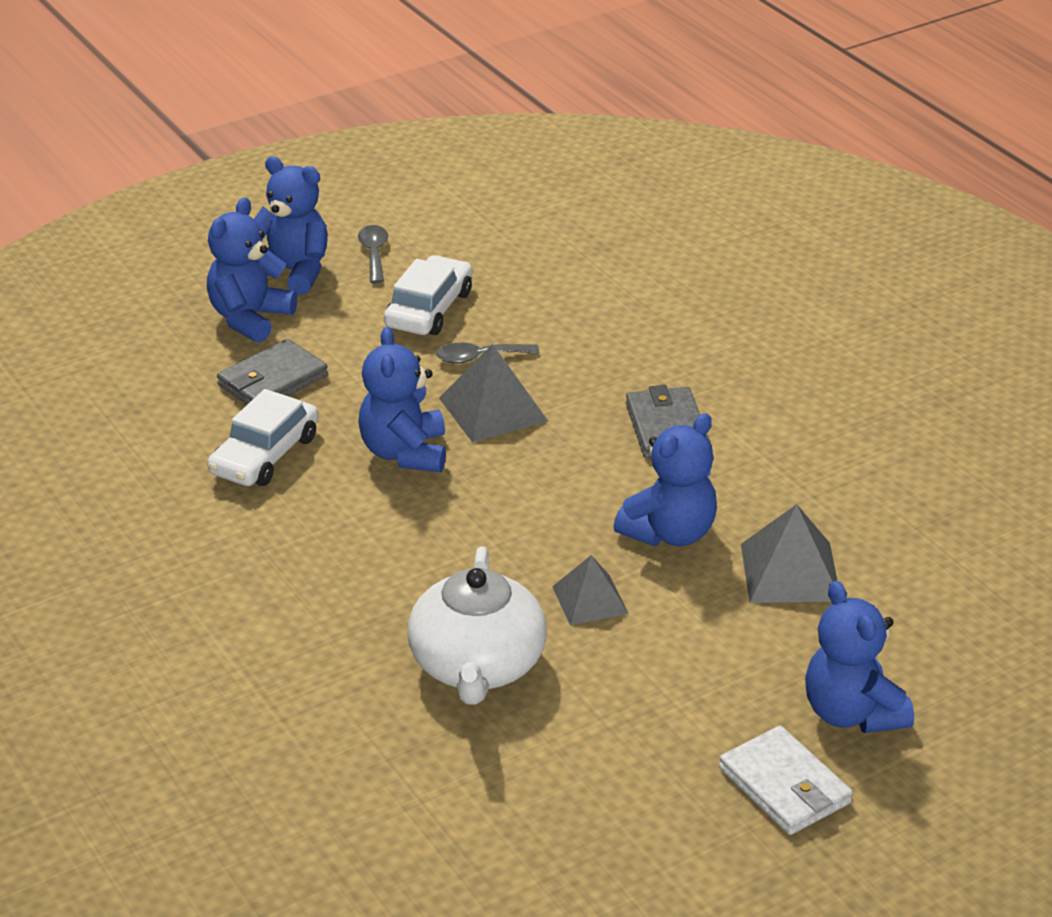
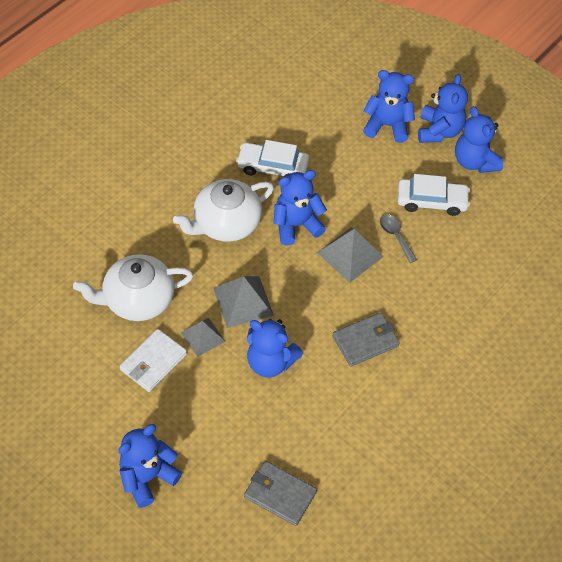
camera: 70 degrees right, 20 degrees up
grey wallet [217,339,328,405] -> grey wallet moved to [244,461,317,526]
grey spoon [358,225,388,284] -> blue teddy bear [455,106,503,173]
white wallet [719,726,853,835] -> white wallet moved to [120,329,187,392]
grey pyramid [741,504,837,603] -> grey pyramid moved to [213,276,274,328]
none -> white teapot [173,179,274,242]

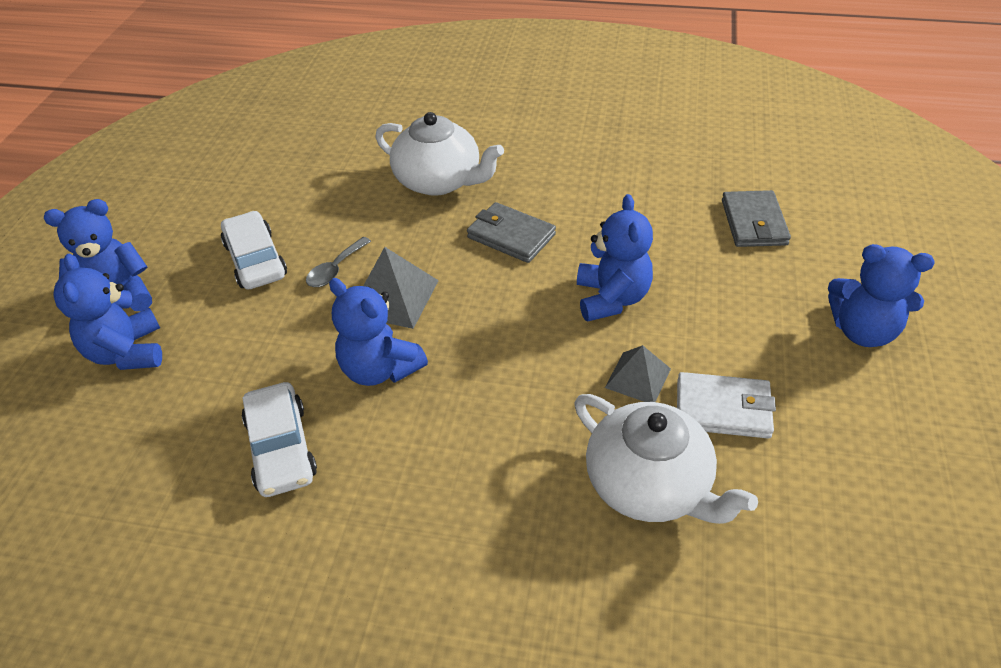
camera: 115 degrees left, 10 degrees down
white teapot [173,179,274,242] -> white teapot moved to [375,112,504,196]
grey pyramid [213,276,274,328] -> none
blue teddy bear [455,106,503,173] -> none

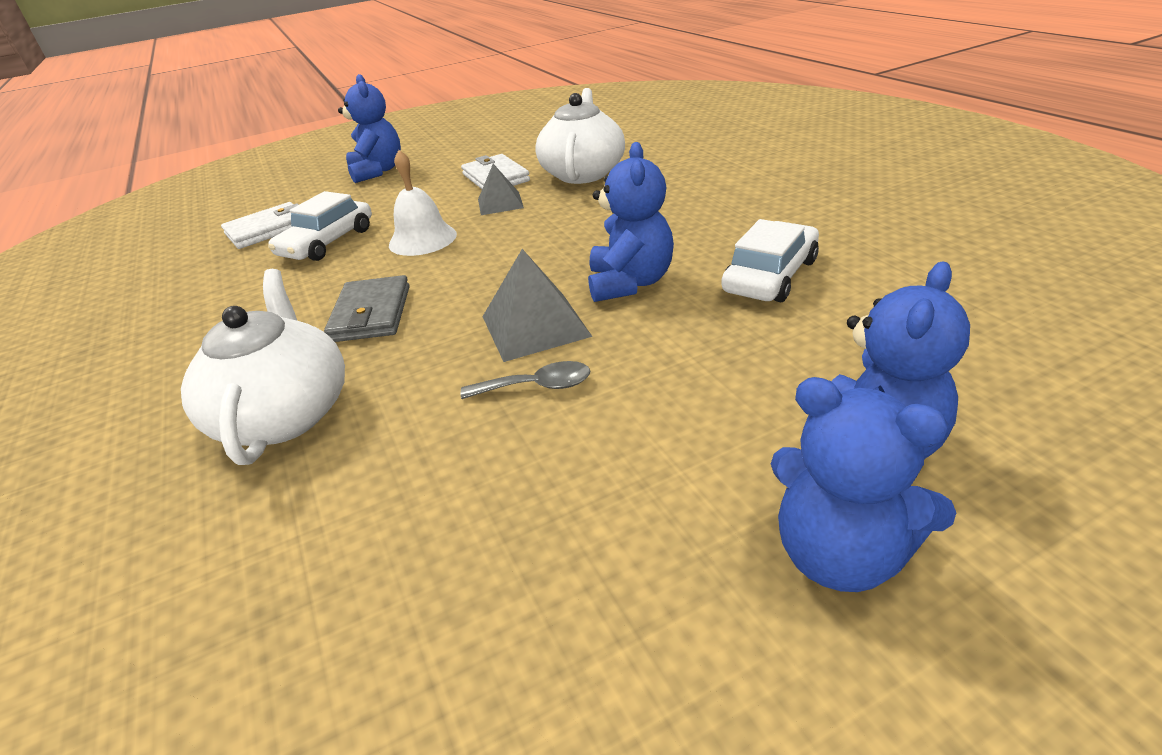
camera: 125 degrees left, 10 degrees down
white car [221,211,287,290] -> white car moved to [268,191,372,261]
blue teddy bear [577,194,653,322] -> white bell [389,150,457,256]
grey wallet [722,190,791,247] -> white wallet [221,202,299,249]

